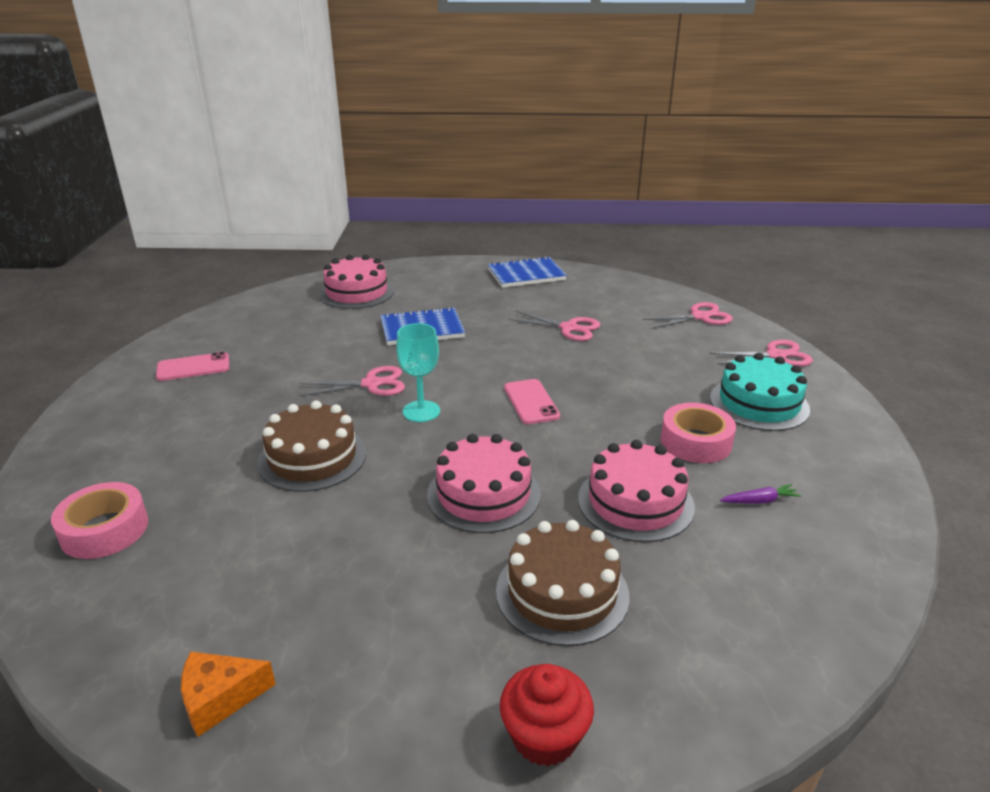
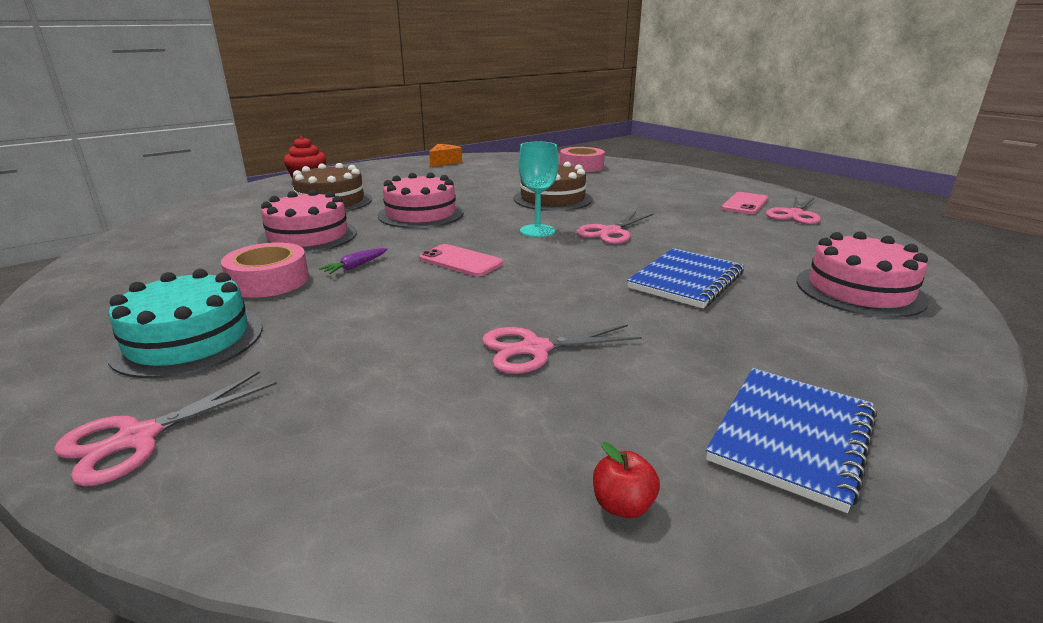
camera: 140 degrees right, 5 degrees down
pink scissors [642,302,733,329] -> pink scissors moved to [766,196,821,224]
purple carrot [720,484,801,504] -> purple carrot moved to [319,248,388,274]
none -> red apple [593,442,660,518]

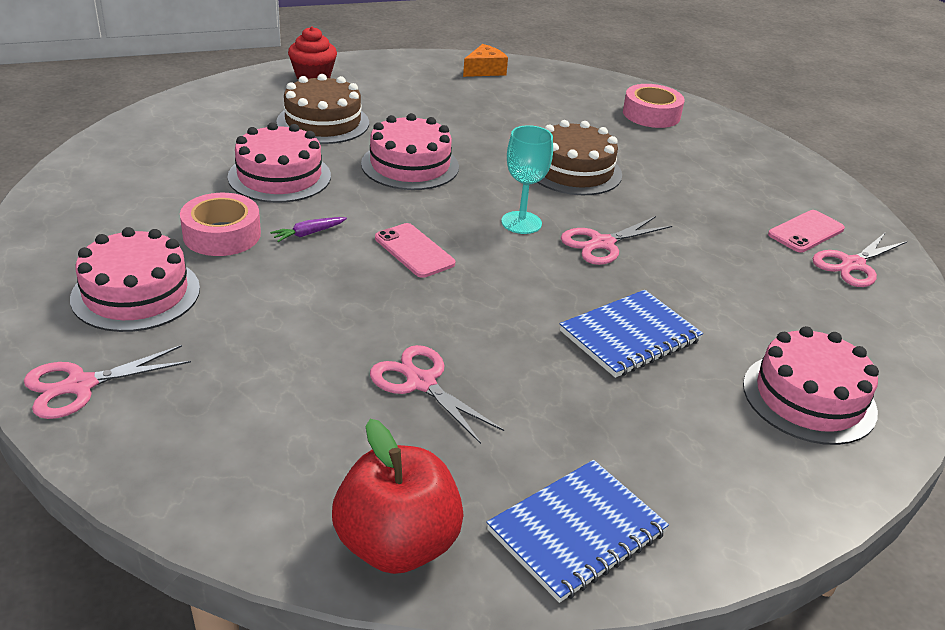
camera: 15 degrees right, 10 degrees up
turquoise cake [106,269,263,378] -> pink cake [70,227,200,332]
pink scissors [482,325,642,374] -> pink scissors turned 45 degrees clockwise [370,345,504,444]
red apple [593,442,660,518] -> red apple [332,419,464,574], size x2.47

